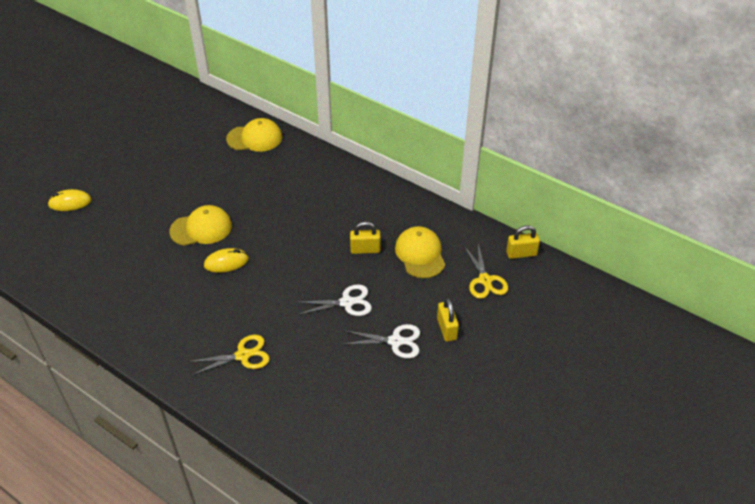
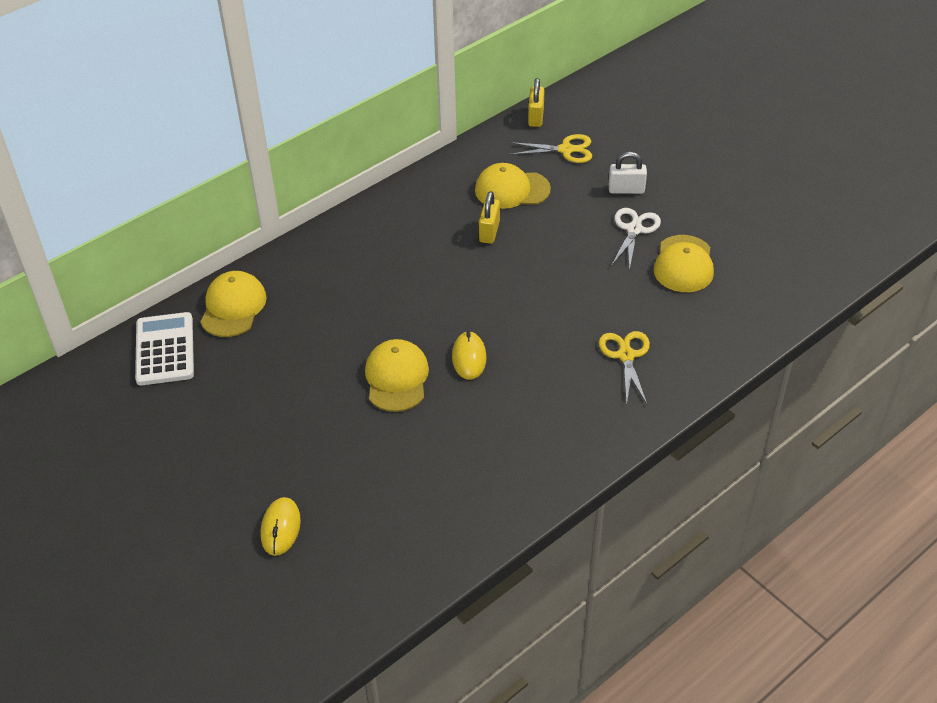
camera: 75 degrees left, 0 degrees up
white scissors [295,284,372,316] -> none
yellow padlock [437,298,459,342] -> white padlock [609,152,647,194]
none -> white calculator [135,312,194,385]
none -> yellow cap [654,235,714,292]

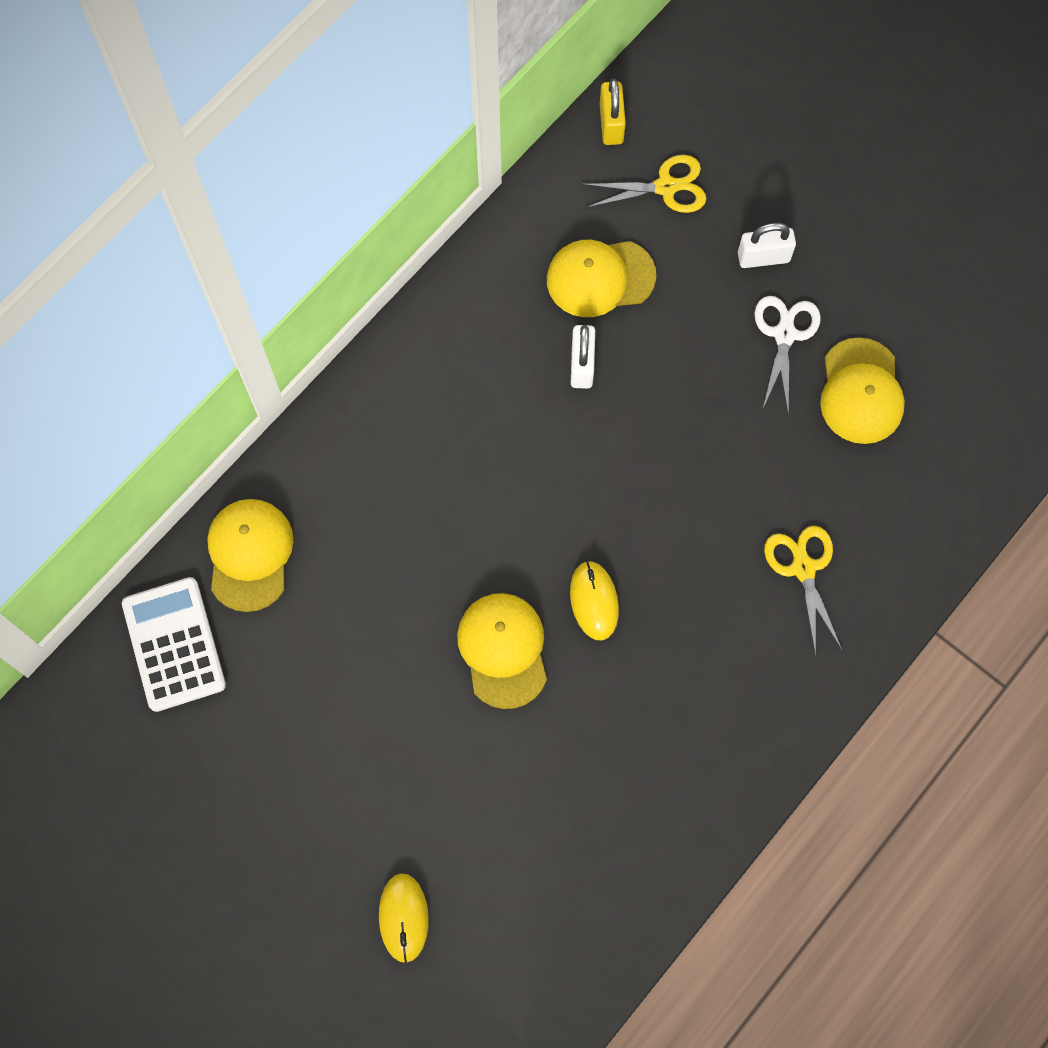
camera: 10 degrees left, 25 degrees up
yellow padlock [479,191,500,244] -> white padlock [571,325,595,389]

